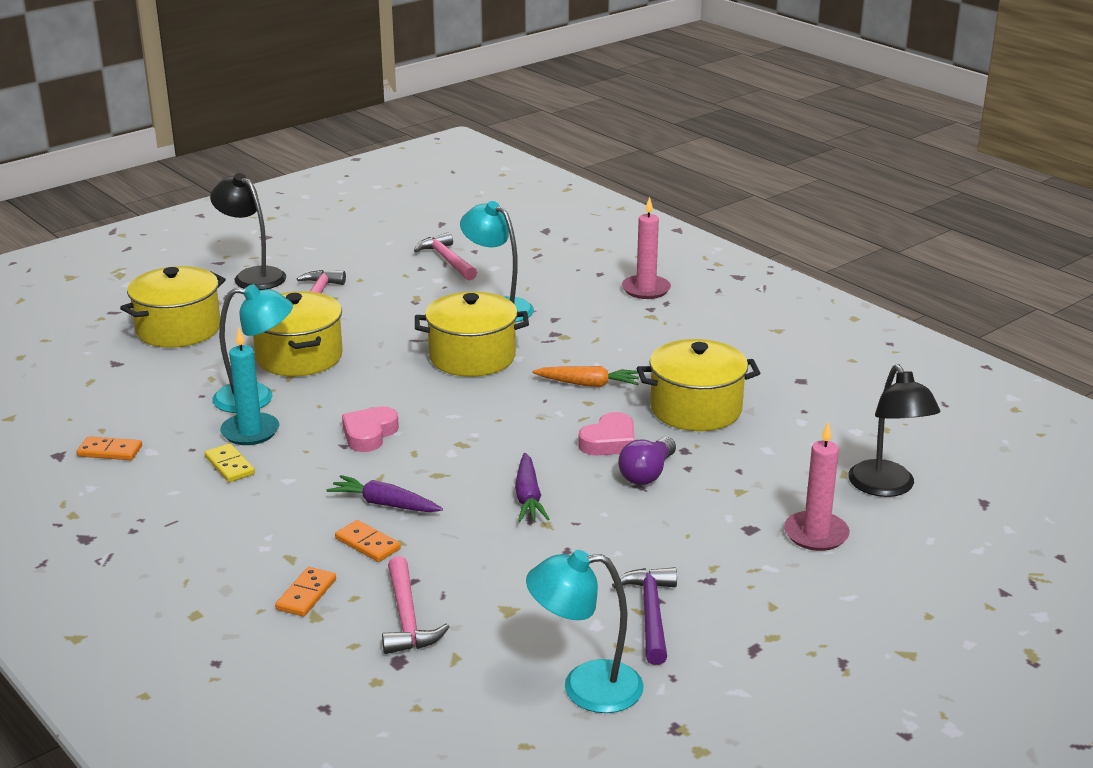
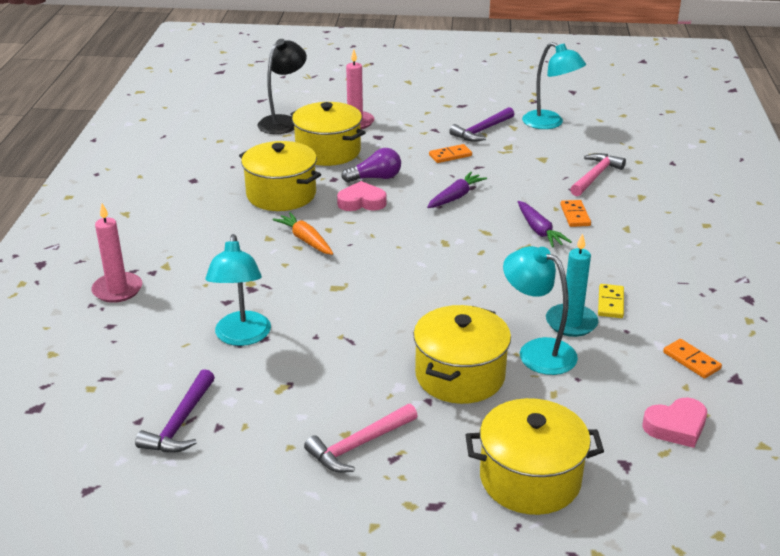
camera: 135 degrees left, 5 degrees up
black lamp [210,173,286,290] -> none
orange domino [275,567,336,617] -> orange domino moved to [429,144,472,163]
pink heart [342,406,399,452] -> pink heart moved to [642,397,707,448]
pink hammer [414,232,477,281] -> purple hammer [135,369,215,453]
yellow pot [415,292,529,377] -> yellow pot moved to [290,102,366,166]

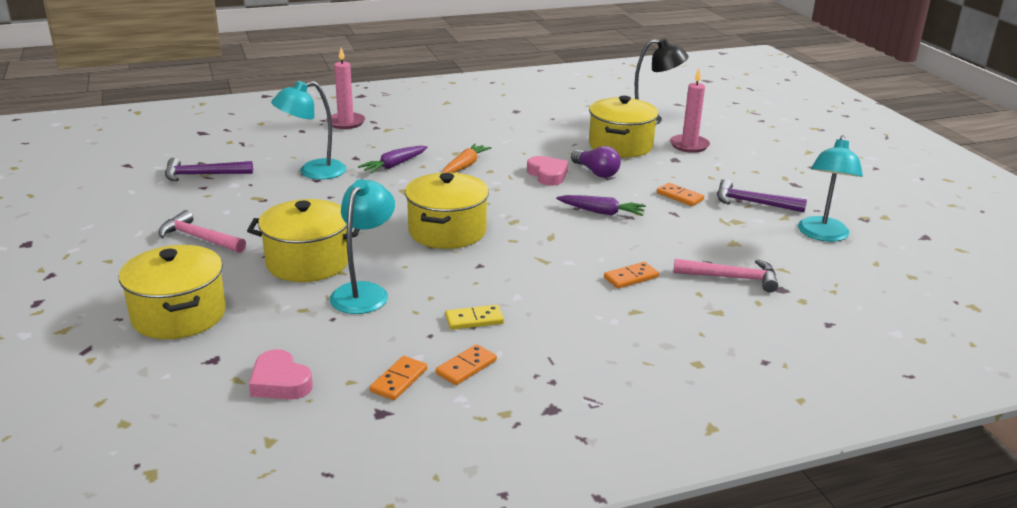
camera: 65 degrees right, 5 degrees down
yellow pot [239,141,321,211] -> yellow pot moved to [405,172,489,249]
purple carrot [518,201,572,247] -> purple carrot moved to [358,146,427,174]
turquoise candle [546,233,598,337] -> none
none -> orange domino [436,344,497,385]

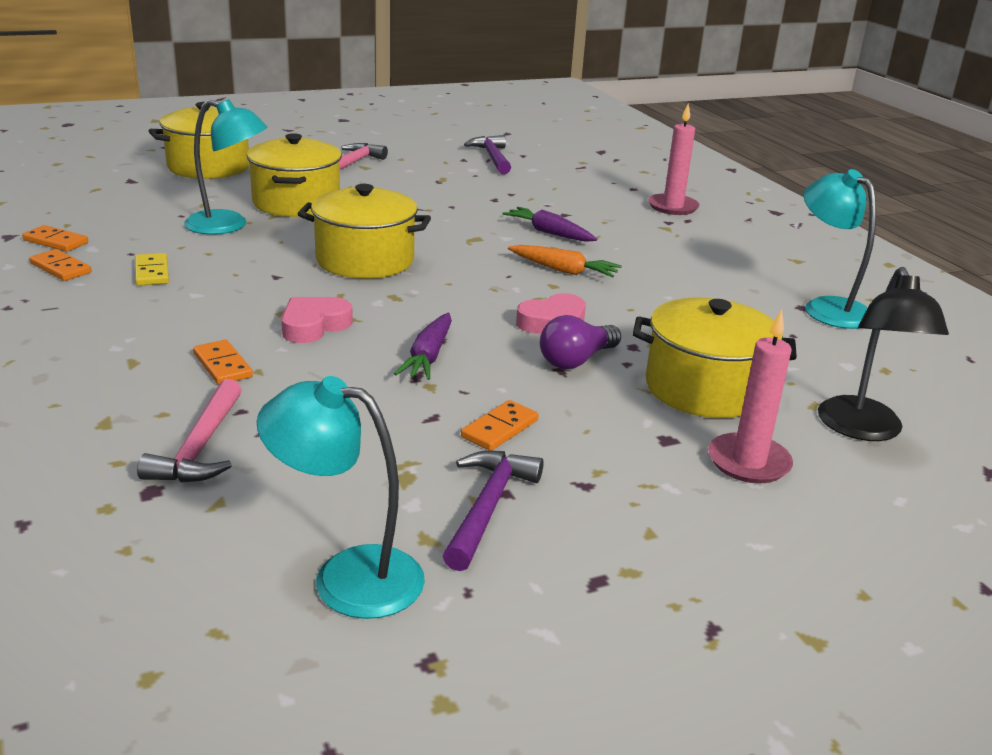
camera: 85 degrees right, 0 degrees up
pink heart [249,349,313,400] -> pink heart moved to [281,297,353,343]
turquoise lamp [271,81,346,180] -> turquoise lamp moved to [804,169,876,329]

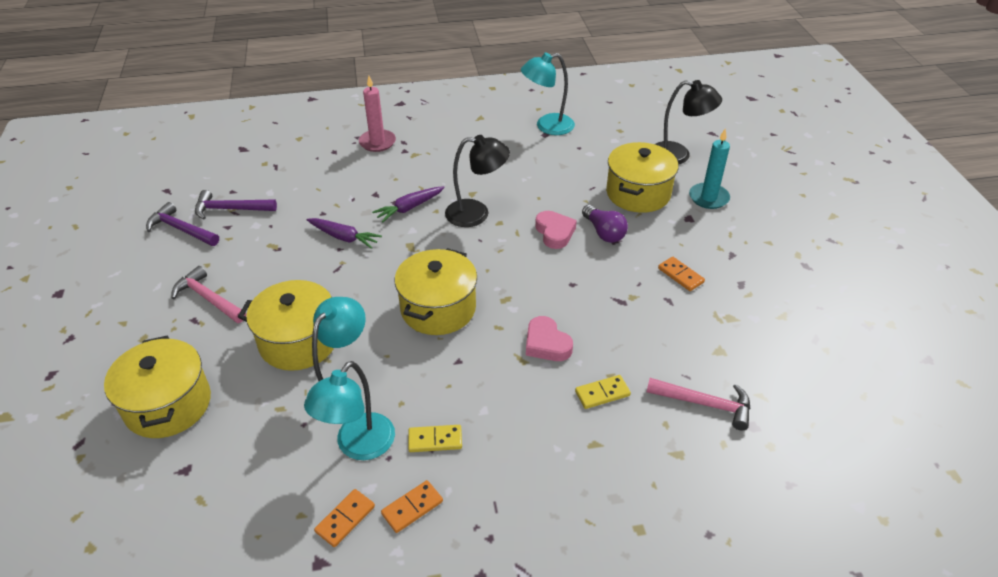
camera: 75 degrees left, 15 degrees up
orange domino [193,340,253,385] -> yellow domino [575,375,631,409]
turquoise lamp [257,376,425,619] -> turquoise lamp moved to [304,361,395,460]
purple carrot [394,313,452,380] -> purple carrot moved to [307,218,382,249]
purple hammer [443,451,544,571] -> purple hammer moved to [146,202,219,246]
orange carrot [508,245,622,277] -> black lamp [445,135,510,227]
pink candle [708,309,793,483] -> turquoise candle [689,129,730,209]

